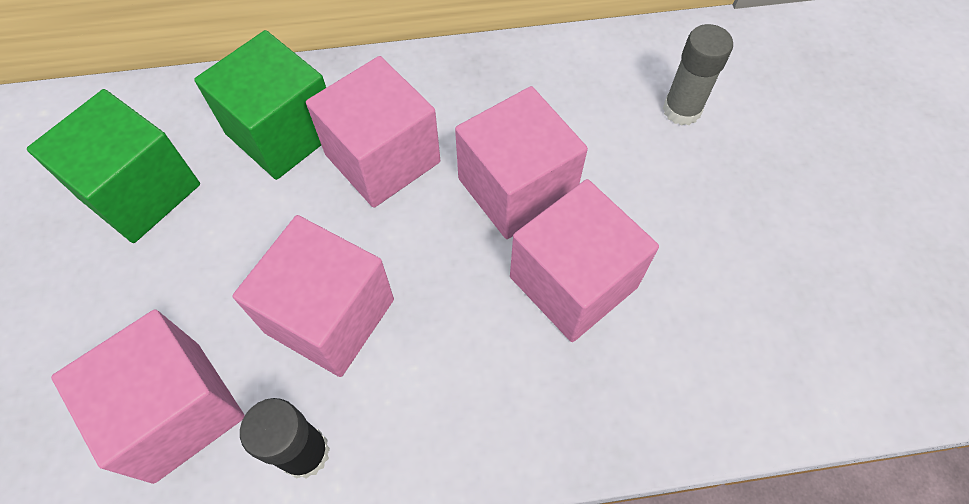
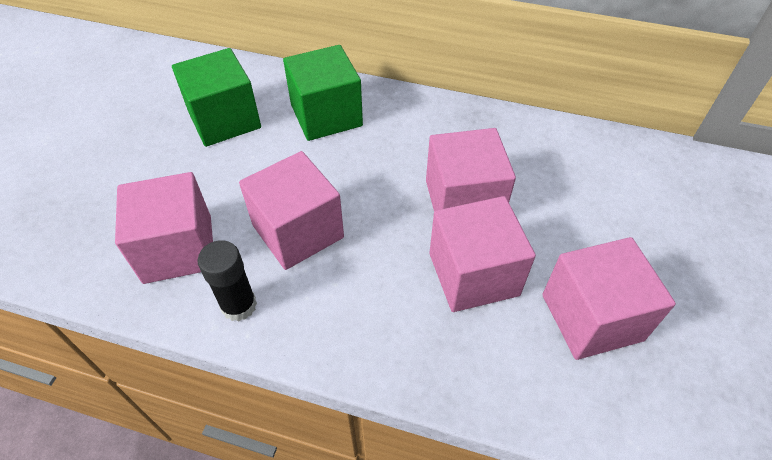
camera: 25 degrees right, 10 degrees down
pink cube [306,56,440,208] -> pink cube moved to [542,237,676,360]
grey glue stick [663,24,733,126] -> none

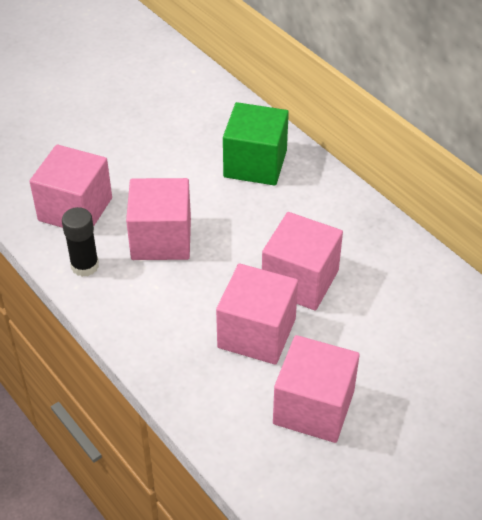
camera: 35 degrees right, 5 degrees down
green cube [172,48,261,147] -> none

